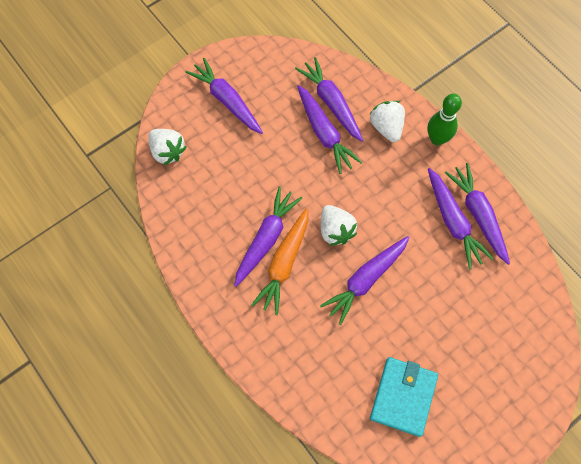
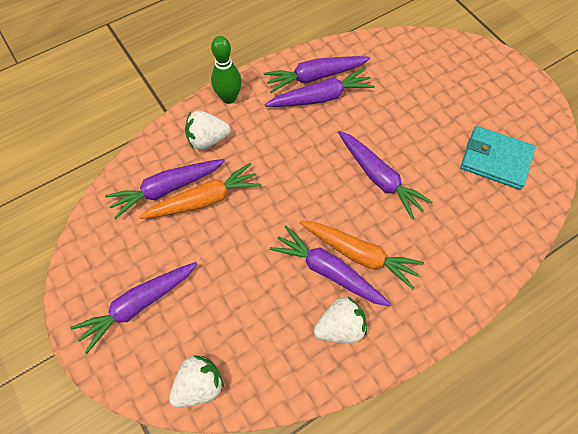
camera: 85 degrees left, 5 degrees down
purple carrot [297,85,362,174] -> orange carrot [139,163,261,219]
white strawberry [321,205,357,246] -> white strawberry moved to [314,297,367,343]

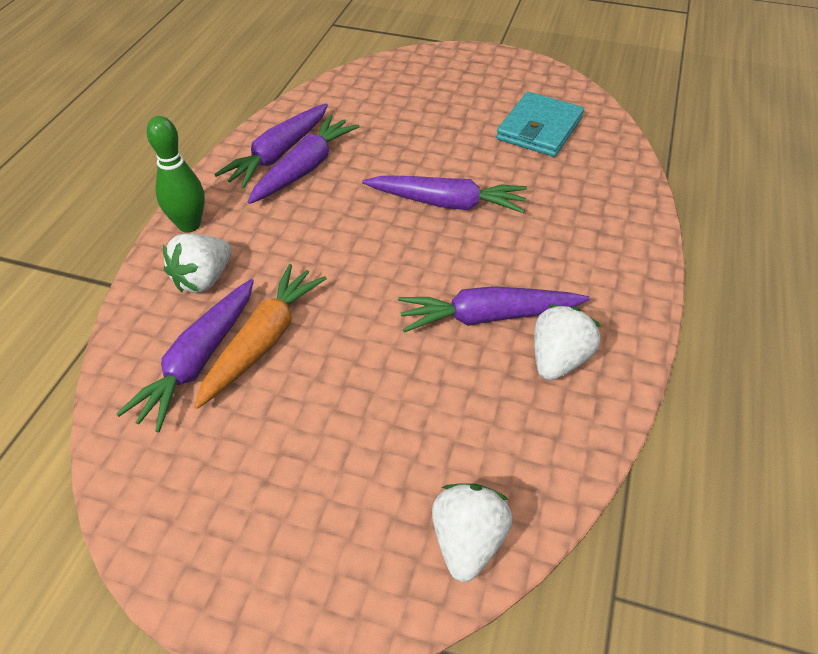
camera: 40 degrees left, 15 degrees down
purple carrot [71,262,197,354] -> none
orange carrot [300,221,424,289] -> none
turquoise wallet [460,126,535,190] -> turquoise wallet turned 45 degrees counterclockwise [496,92,584,157]

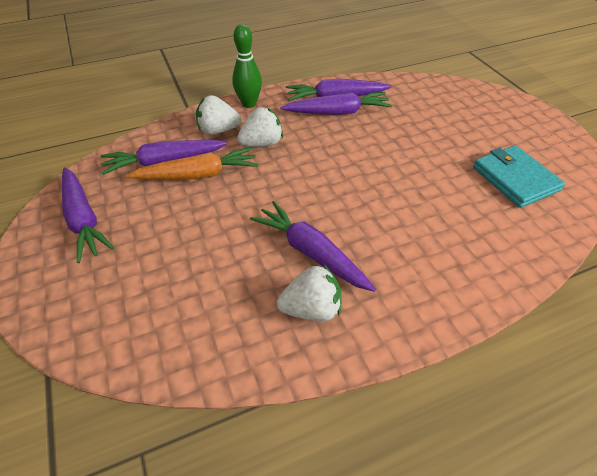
camera: 50 degrees right, 0 degrees up
purple carrot [362,176,527,213] -> purple carrot moved to [62,167,114,263]
white strawberry [432,483,513,582] -> white strawberry moved to [237,107,283,147]
turquoise wallet [496,92,584,157] -> turquoise wallet turned 75 degrees clockwise [473,145,565,208]

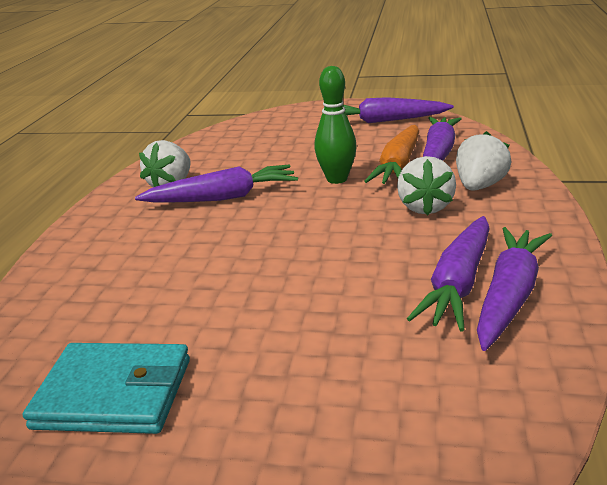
camera: 125 degrees right, 20 degrees down
green bowling pin [232,24,262,108] -> green bowling pin moved to [314,66,357,184]

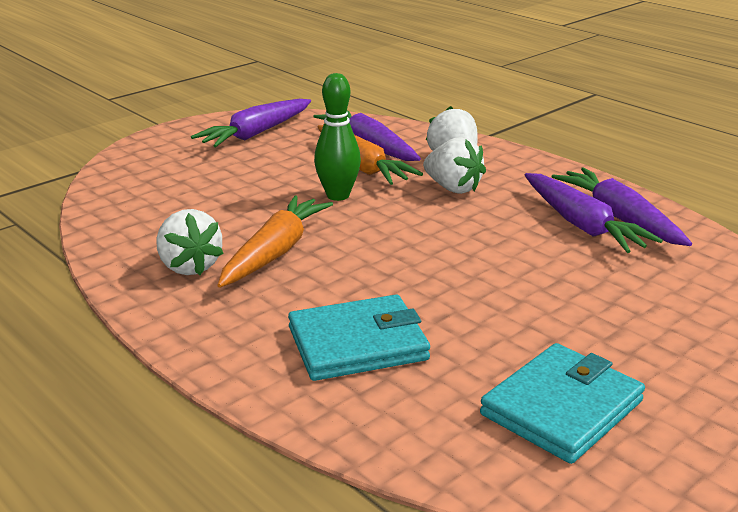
camera: 55 degrees left, 0 degrees up
purple carrot [135,165,298,203] -> orange carrot [217,195,333,288]
none -> turquoise wallet [288,295,430,381]

